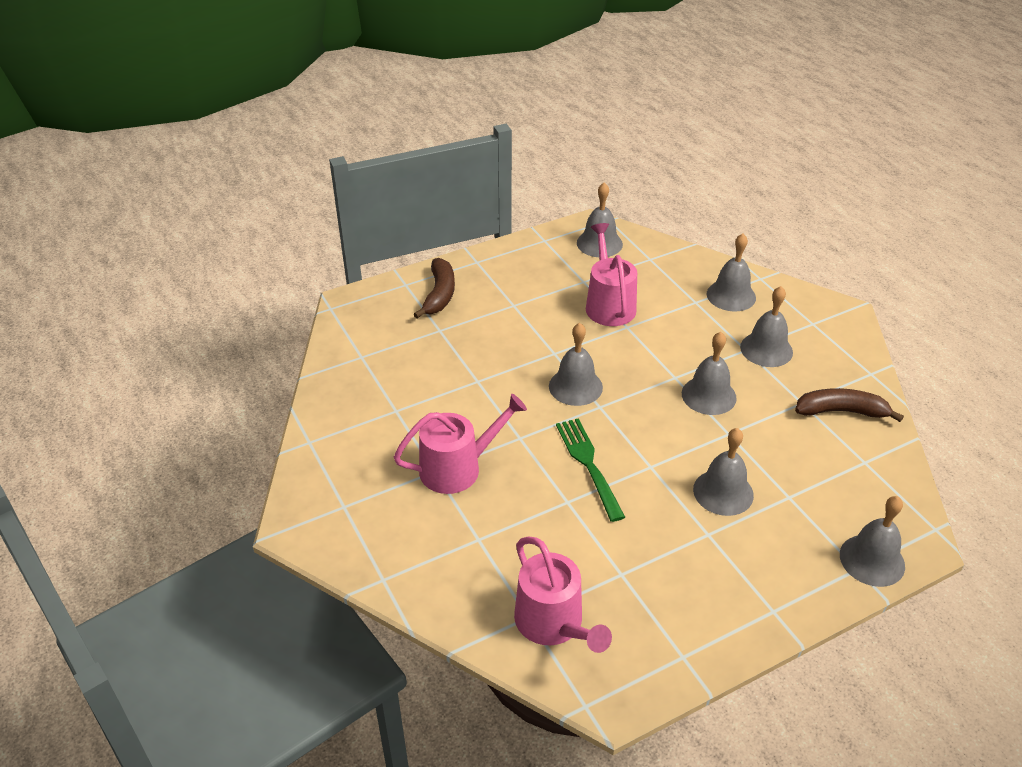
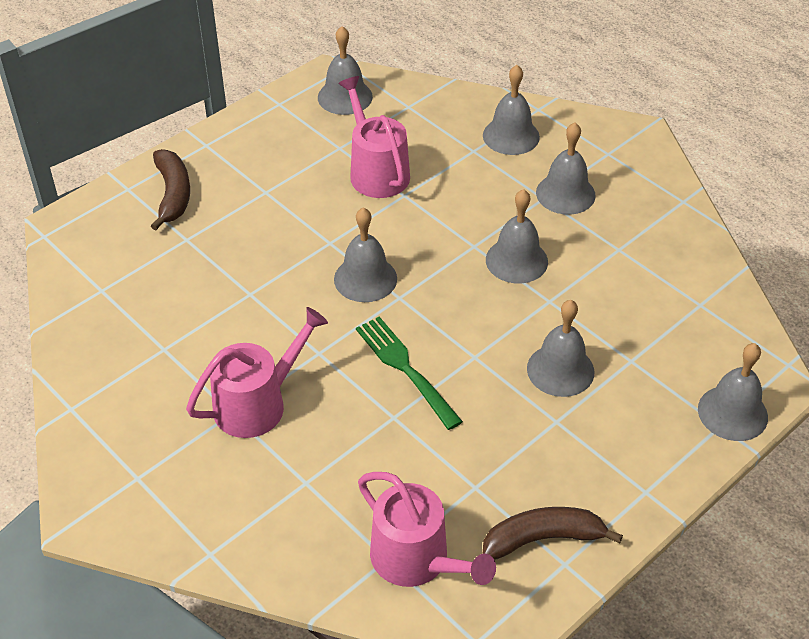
camera: 15 degrees left, 5 degrees up
brown banana [795,388,904,422] -> brown banana moved to [483,507,623,560]

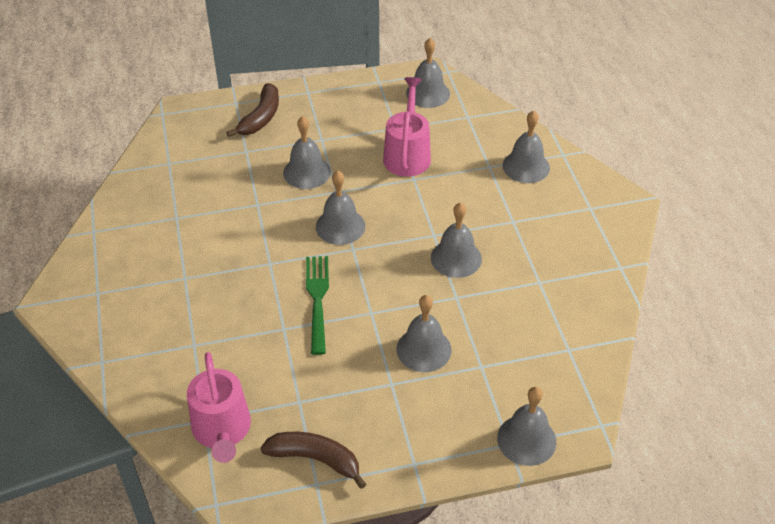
camera: 30 degrees right, 0 degrees up
pink watering can [186,307,328,438] -> none
grey bell [536,122,596,215] -> grey bell moved to [283,116,331,189]

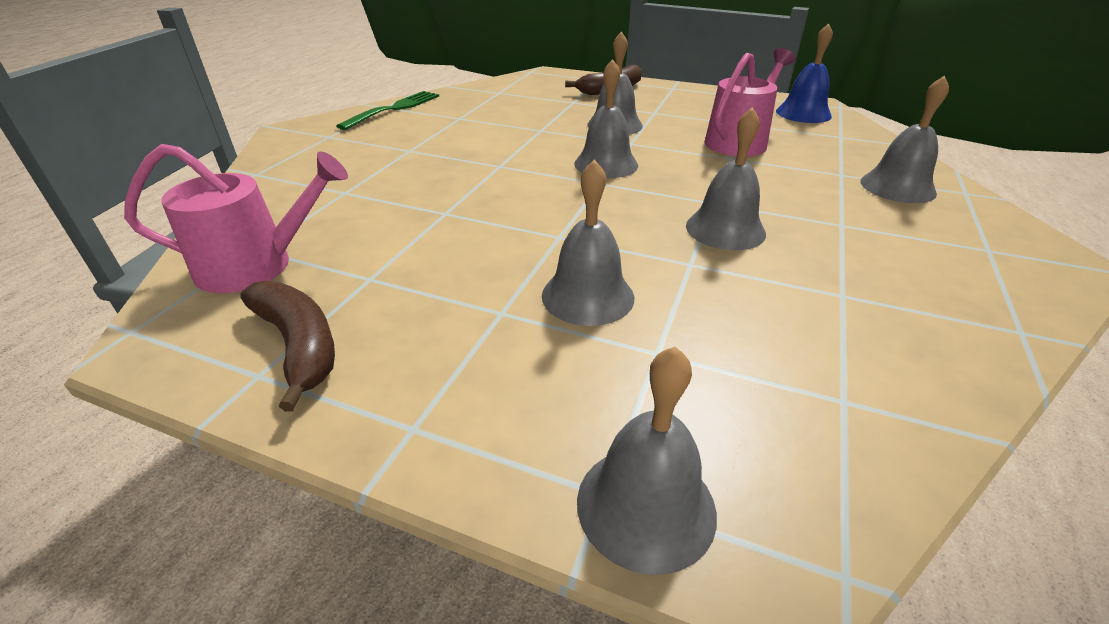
camera: 35 degrees right, 10 degrees down
pink watering can [187,352,251,463] -> pink watering can turned 120 degrees counterclockwise [124,144,348,293]
green fork [306,256,329,355] -> green fork moved to [336,91,439,130]
grey bell [406,38,450,108] -> blue bell [776,23,833,123]

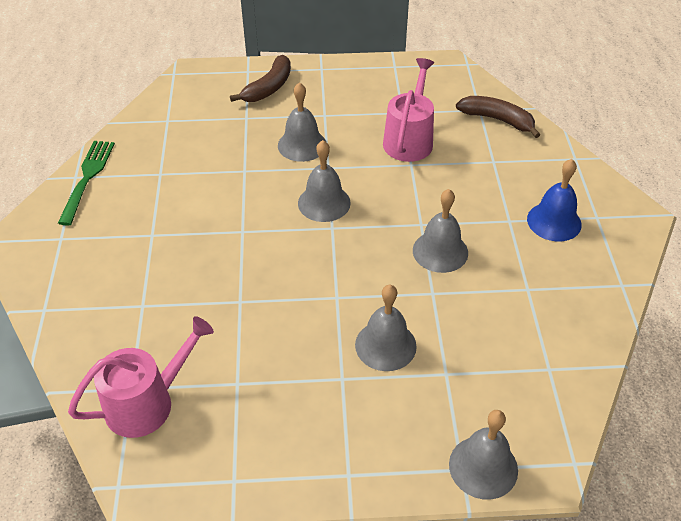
camera: 25 degrees left, 10 degrees up
brown banana [240,281,335,412] -> brown banana moved to [456,96,540,138]
blue bell [776,23,833,123] -> blue bell moved to [527,159,582,242]
grey bell [860,75,949,203] -> none

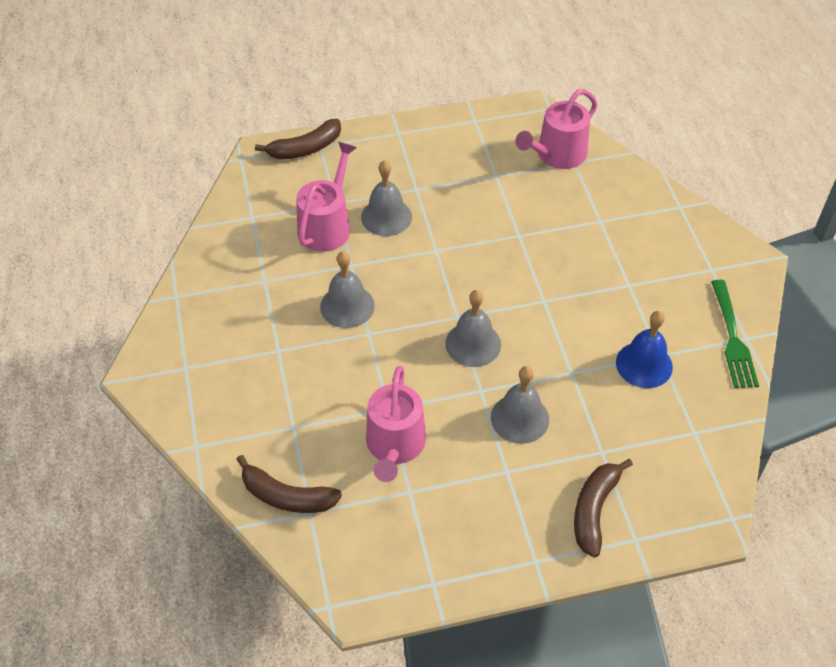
camera: 170 degrees right, 5 degrees up
grey bell [449,410,518,500] -> brown banana [255,119,341,160]
blue bell [527,159,582,242] -> blue bell moved to [616,311,673,388]
none -> pink watering can [296,142,357,252]

